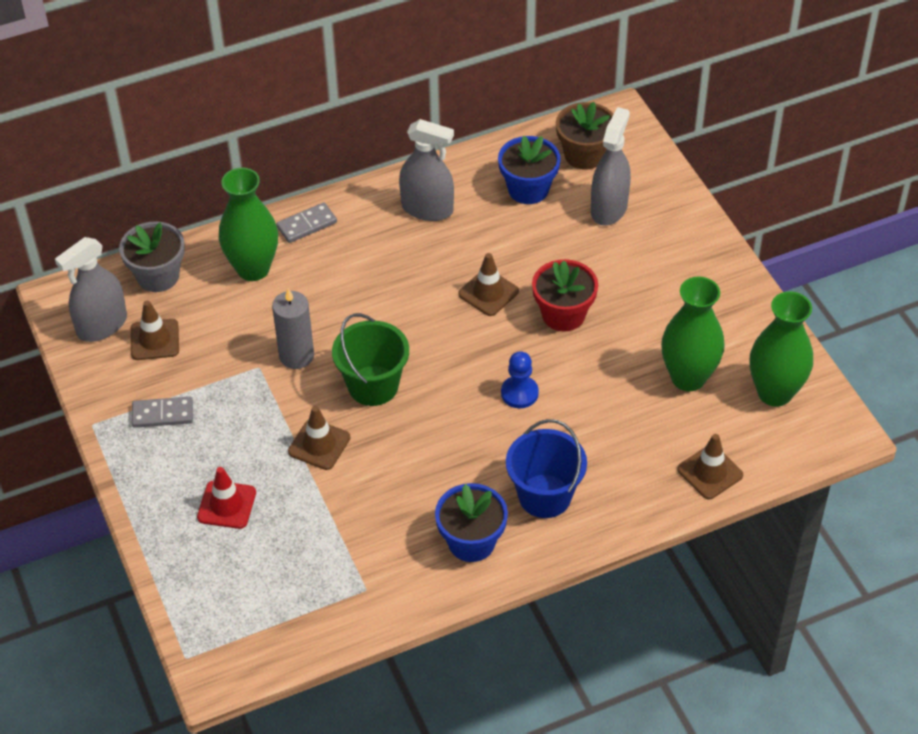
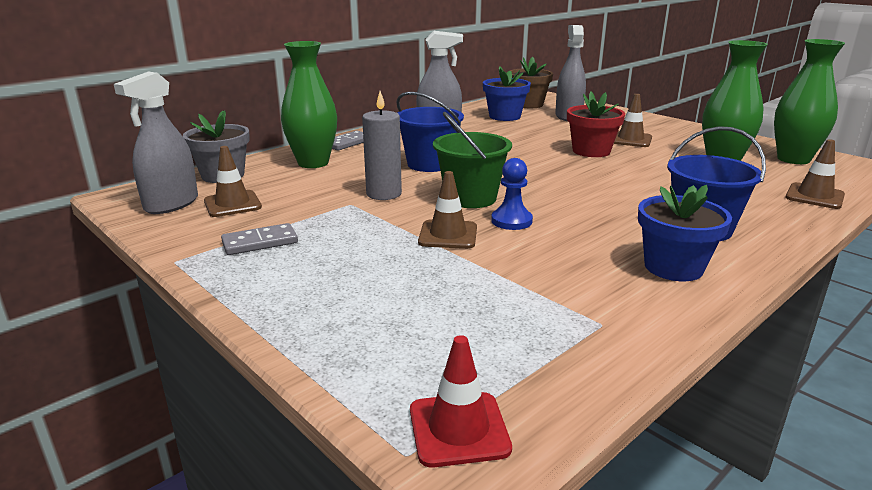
camera: 20 degrees left, 25 degrees down
red traffic cone [197,467,256,529] -> red traffic cone moved to [410,335,512,468]
brown traffic cone [458,253,519,316] -> brown traffic cone moved to [614,94,652,147]
blue pawn [501,351,539,408] -> blue pawn moved to [491,158,533,230]
none -> blue bucket [396,92,464,172]

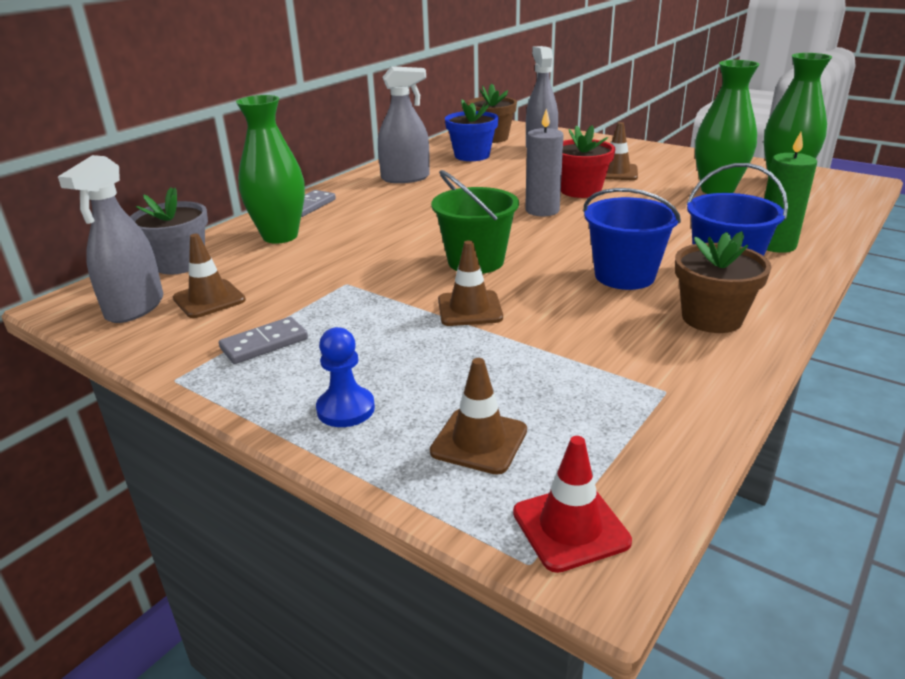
camera: 10 degrees left, 5 degrees up
grey candle [362,91,402,200] -> grey candle moved to [525,109,564,216]
blue bucket [396,92,464,172] -> blue bucket moved to [583,188,681,290]
blue pawn [491,158,533,230] -> blue pawn moved to [316,327,375,427]
blue flower pot [638,185,732,281] -> brown flower pot [675,231,772,333]
brown traffic cone [786,139,845,209] -> brown traffic cone moved to [430,358,527,475]
none -> green candle [764,132,817,253]

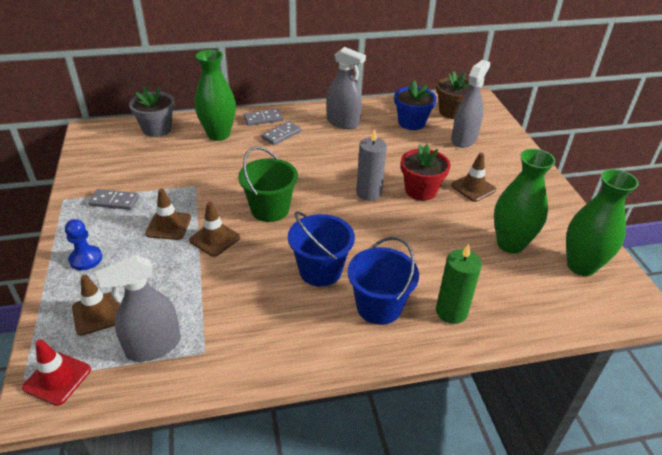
camera: 40 degrees right, 10 degrees up
grey spray bottle [58,155,163,323] -> grey spray bottle moved to [95,255,181,362]
brown traffic cone [173,234,246,318] -> brown traffic cone moved to [145,189,191,240]
brown flower pot [675,231,772,333] -> none
none -> grey domino [261,121,301,145]

